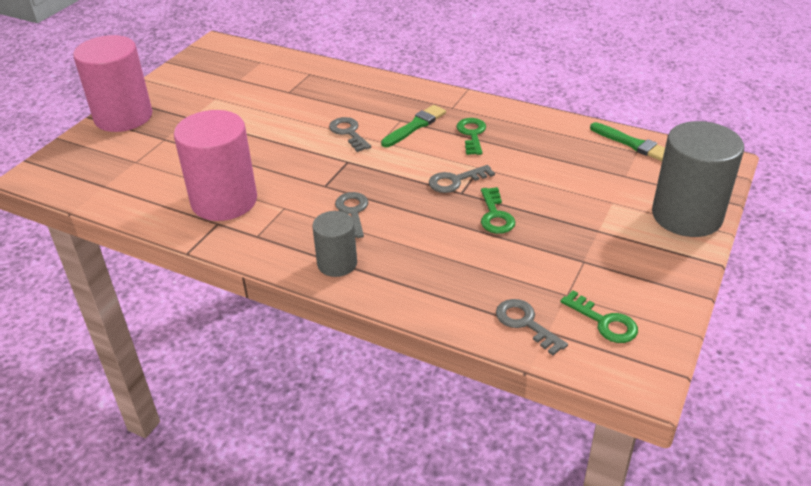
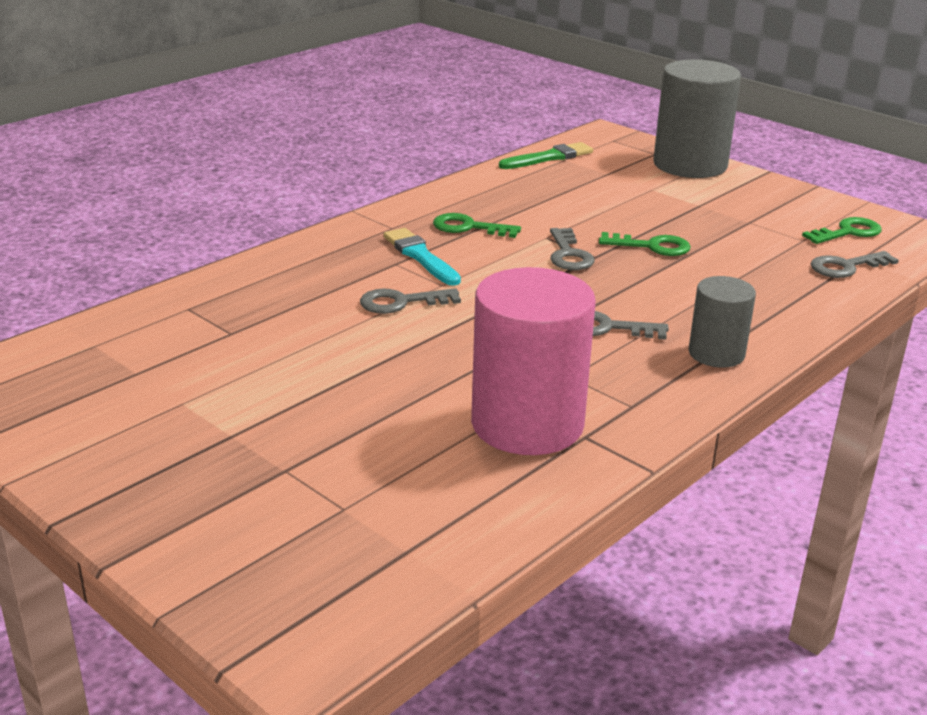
camera: 75 degrees left, 10 degrees down
pink cylinder [73,35,152,132] -> none
green brush [381,105,446,147] -> turquoise brush [383,228,461,286]

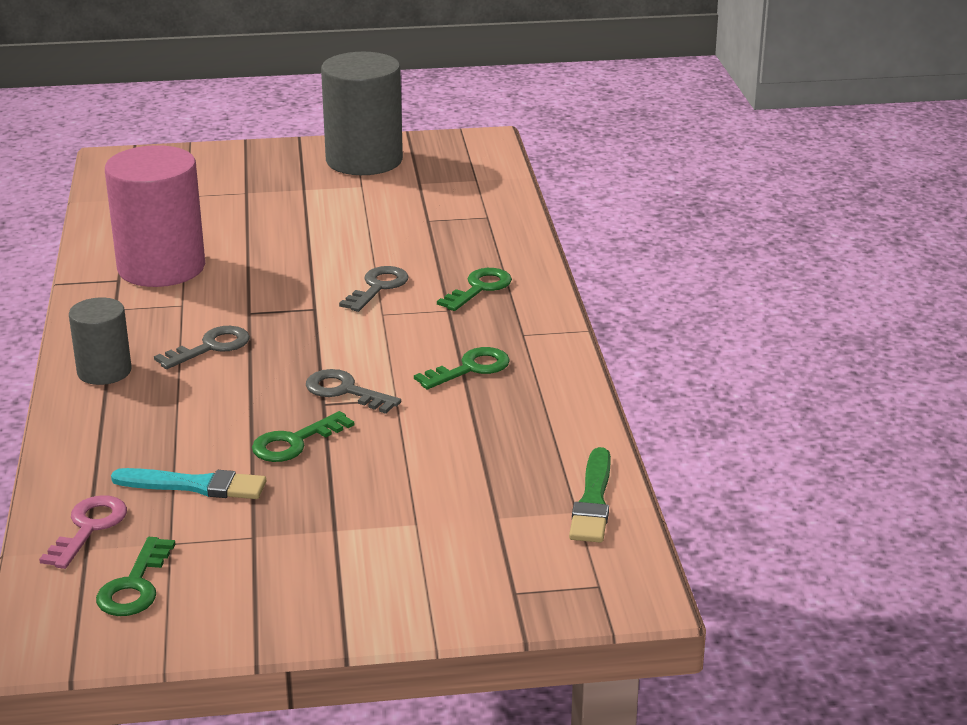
camera: 130 degrees right, 0 degrees up
turquoise brush [383,228,461,286] -> turquoise brush moved to [111,468,266,499]
grey cylinder [654,59,741,178] -> grey cylinder moved to [321,52,403,175]
grey key [811,251,899,278] -> pink key [39,495,127,569]
none -> green key [437,268,512,311]

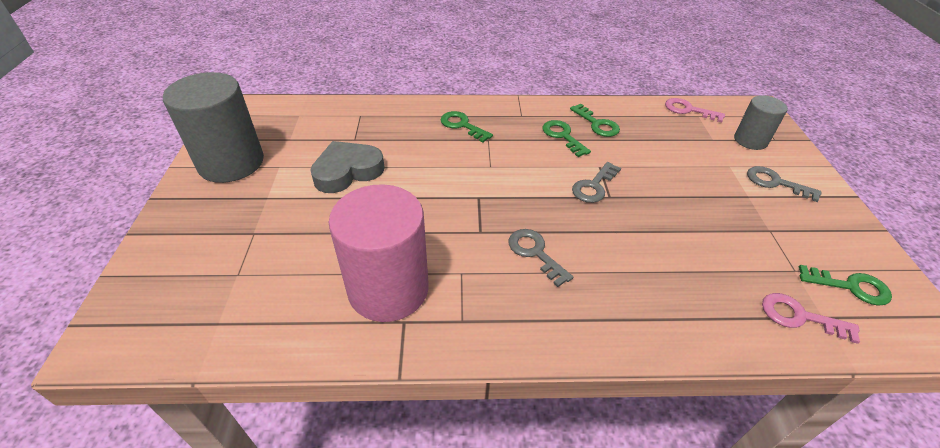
camera: 85 degrees left, 15 degrees up
grey cylinder [69,298,132,385] -> grey cylinder moved to [734,95,788,150]
turquoise brush [111,468,266,499] -> none
green key [252,411,354,462] -> green key moved to [570,104,620,137]
grey key [339,266,409,312] -> grey key moved to [747,166,822,202]
green brush [569,447,611,543] -> pink key [665,98,725,123]
none -> grey heart [310,141,385,193]

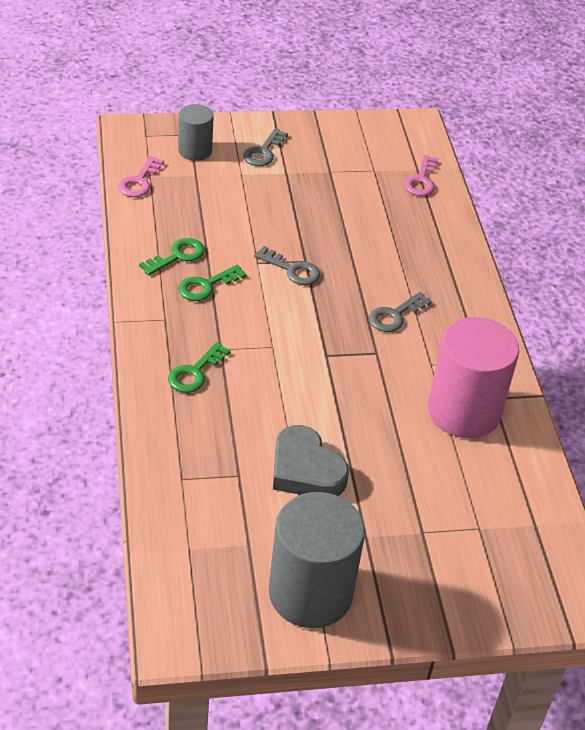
camera: 100 degrees left, 0 degrees up
green key [799,265,892,306] -> none

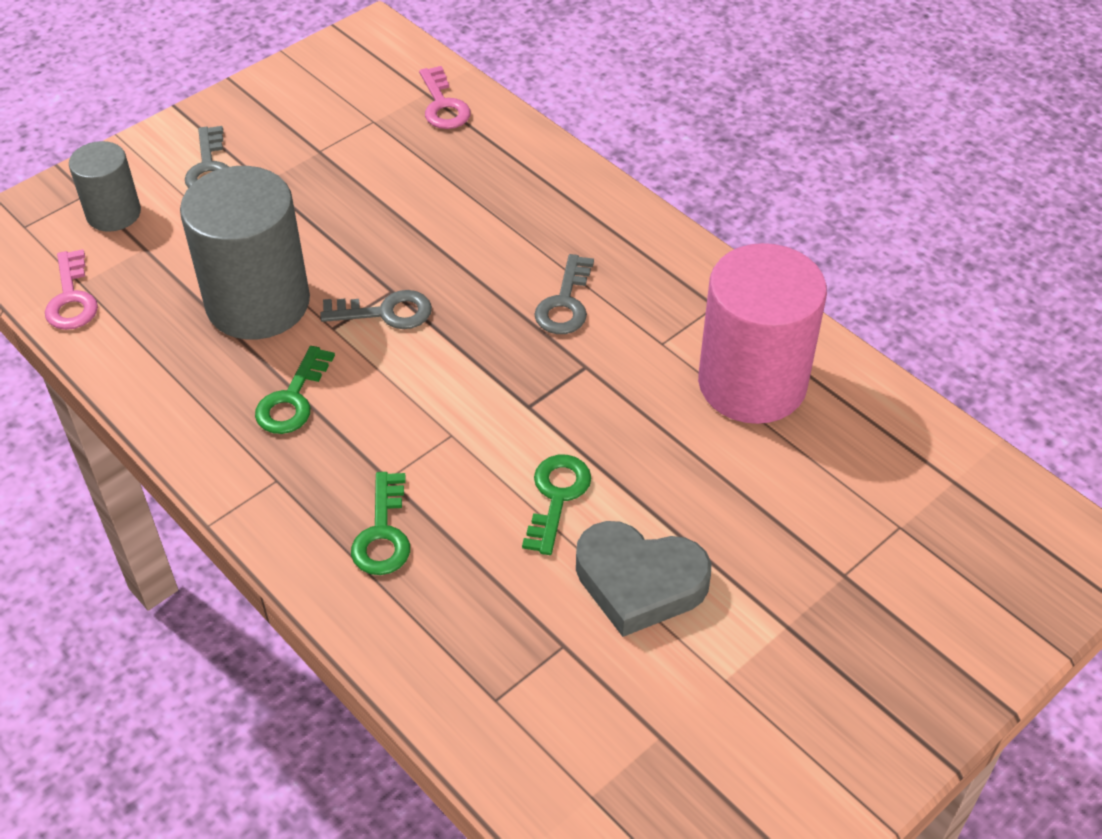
camera: 30 degrees left, 5 degrees up
green key [139,238,205,275] -> green key moved to [522,455,591,555]
grey cylinder [269,492,365,628] -> grey cylinder moved to [180,166,310,340]

